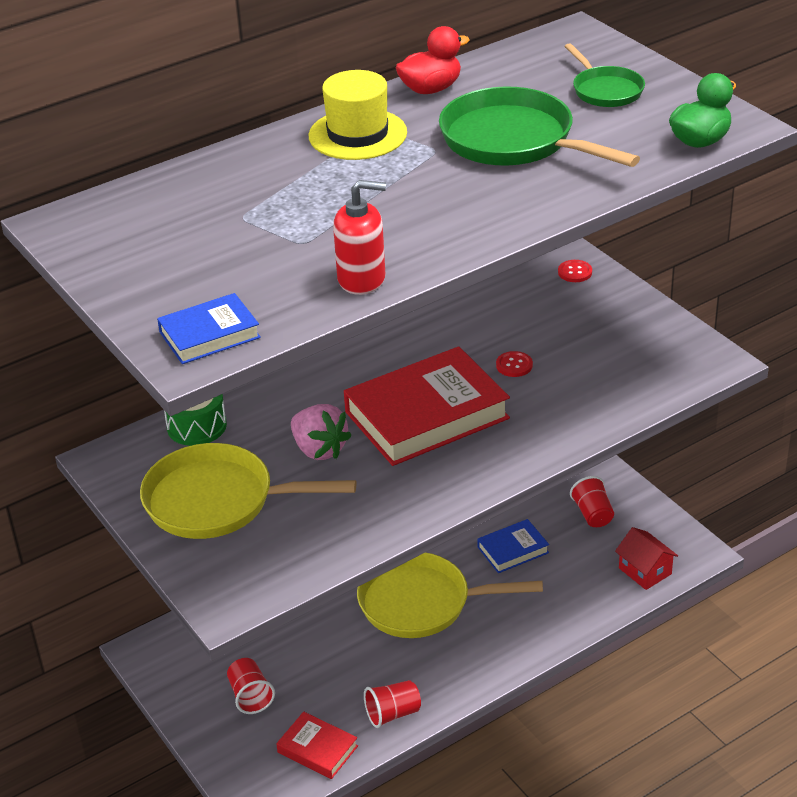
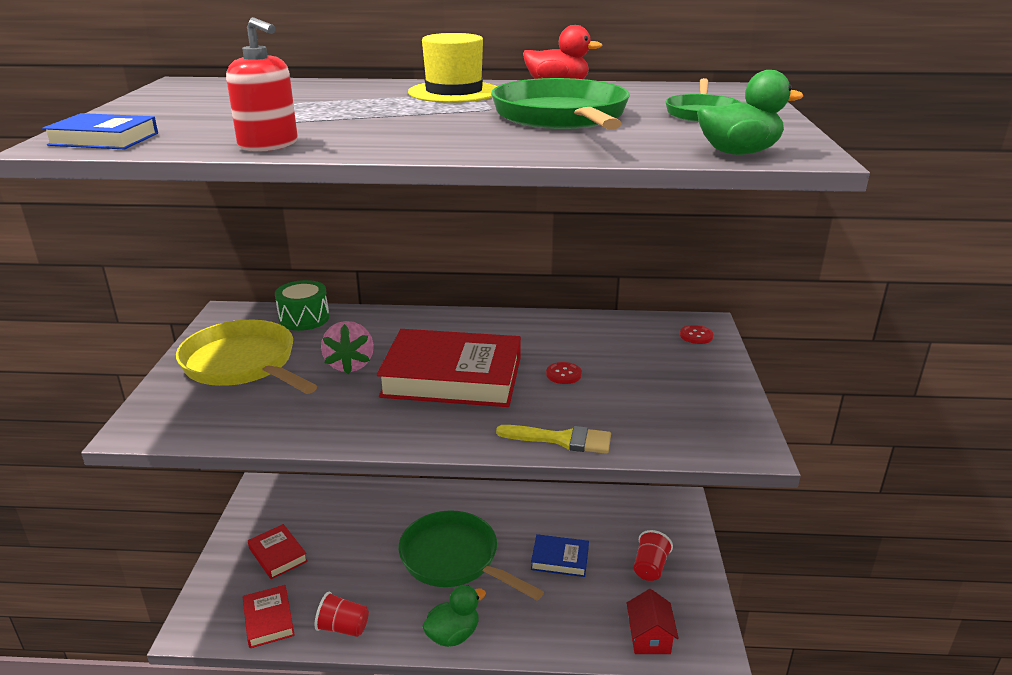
camera: 35 degrees right, 10 degrees down
red cup [227,658,275,714] -> red book [248,524,308,579]
yellow pan [357,552,543,638] -> green pan [398,510,544,600]
none -> green duck [422,585,486,647]
none -> yellow brush [496,425,611,454]

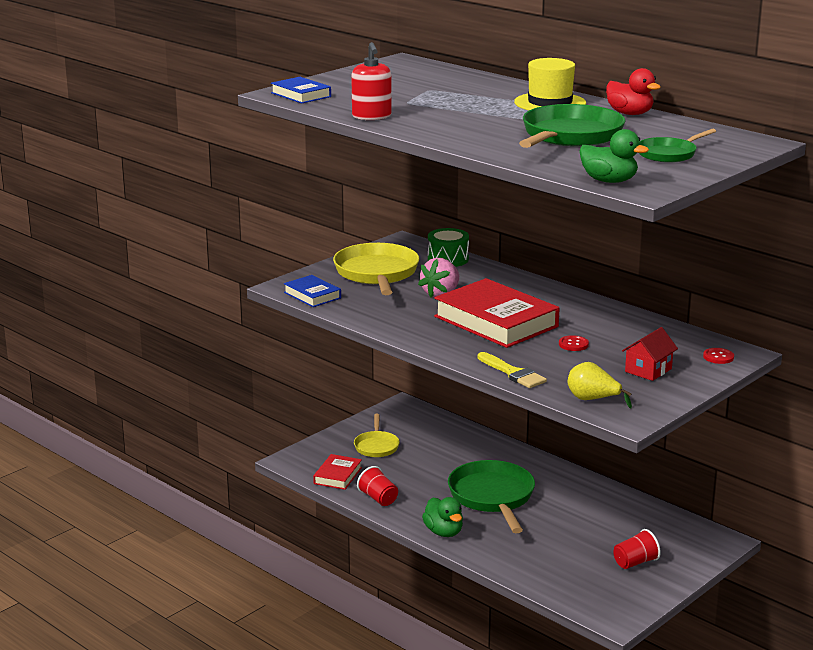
camera: 40 degrees right, 5 degrees down
red book [248,524,308,579] -> yellow pan [354,414,400,457]
green duck [422,585,486,647] -> green duck turned 60 degrees clockwise [422,497,463,537]
blue book [531,534,589,577] -> blue book moved to [284,275,341,307]
red house [627,589,679,654] -> red house moved to [622,327,678,381]
none -> yellow pear [568,362,632,408]

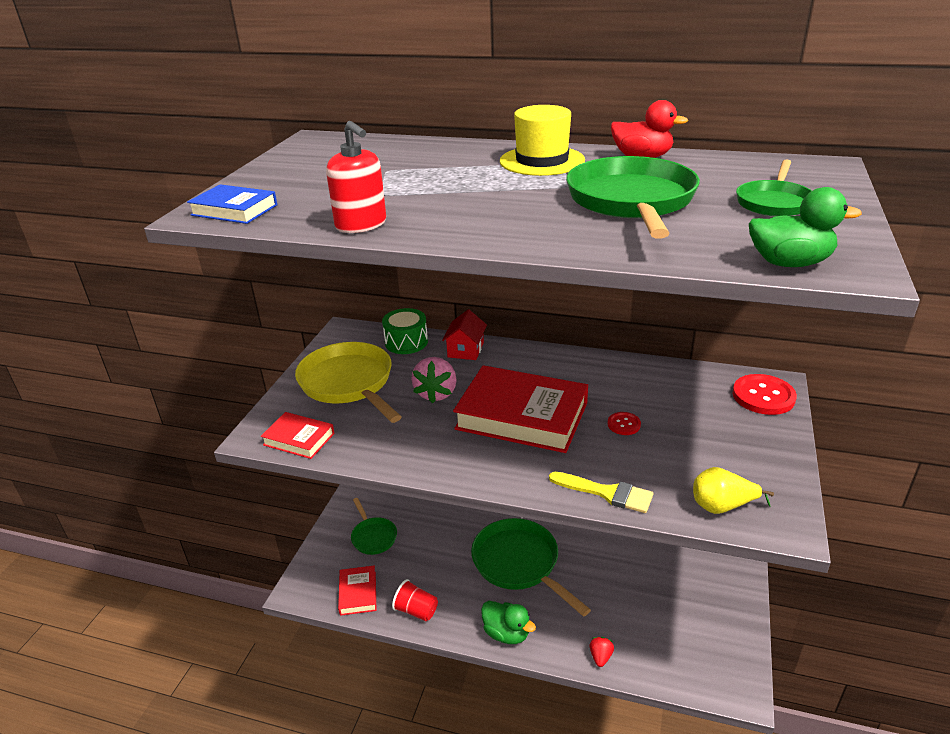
camera: 25 degrees left, 10 degrees up
blue book [284,275,341,307] -> red book [261,412,335,459]
yellow pan [354,414,400,457] -> green pan [351,498,397,555]
red cup [613,529,661,569] -> none
red house [622,327,678,381] -> red house moved to [442,309,487,360]
red button [703,348,734,364] -> red button [732,374,797,415], size x1.89
none -> red strawberry [589,637,614,667]

